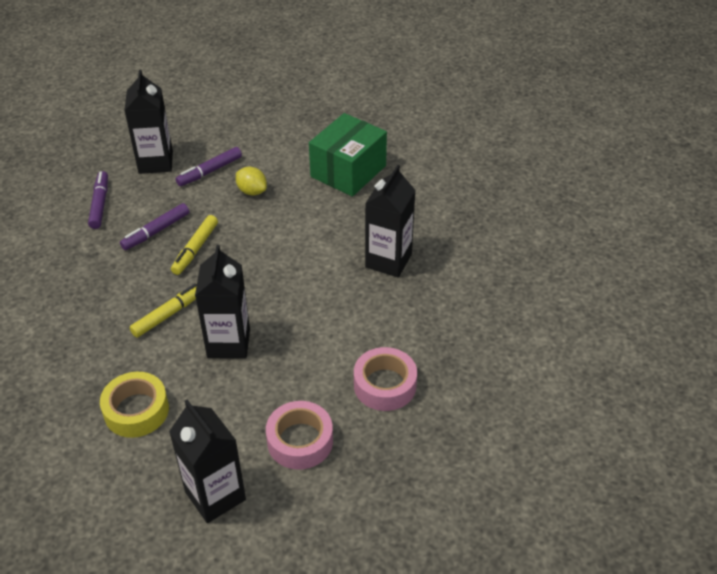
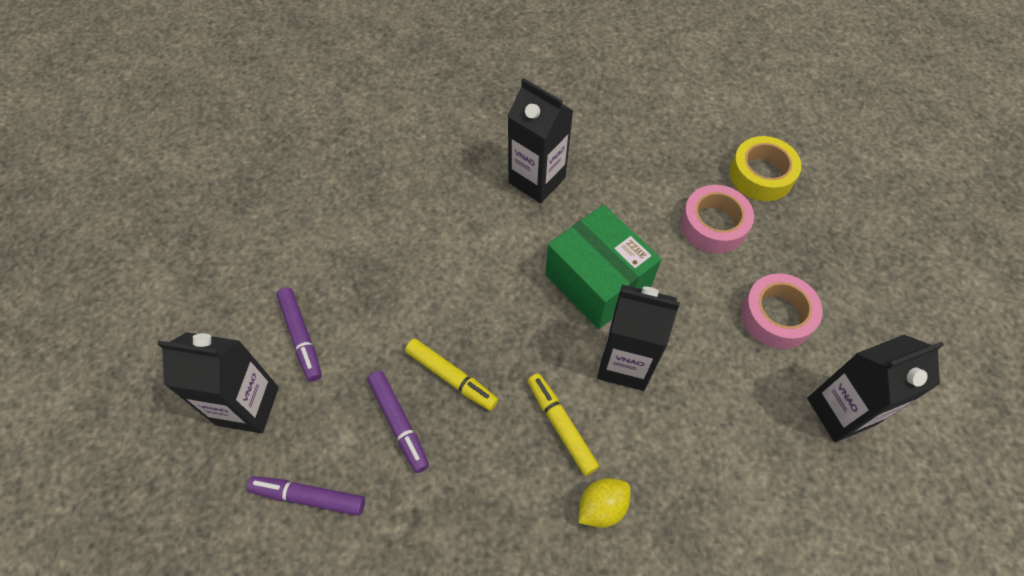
camera: 75 degrees left, 15 degrees up
yellow tape [100,372,169,438] -> yellow tape moved to [729,136,801,201]
yellow lemon [236,167,267,196] -> yellow lemon moved to [578,478,631,528]
green box [309,113,387,197] -> green box moved to [545,205,661,329]

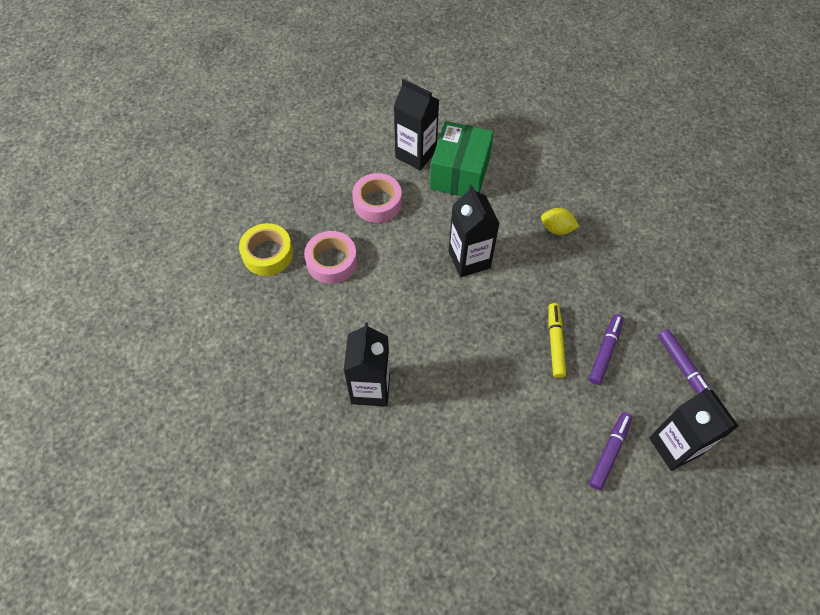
camera: 125 degrees left, 0 degrees up
yellow marker [527,373,599,476] -> none
green box [545,205,661,329] -> green box moved to [430,121,494,196]

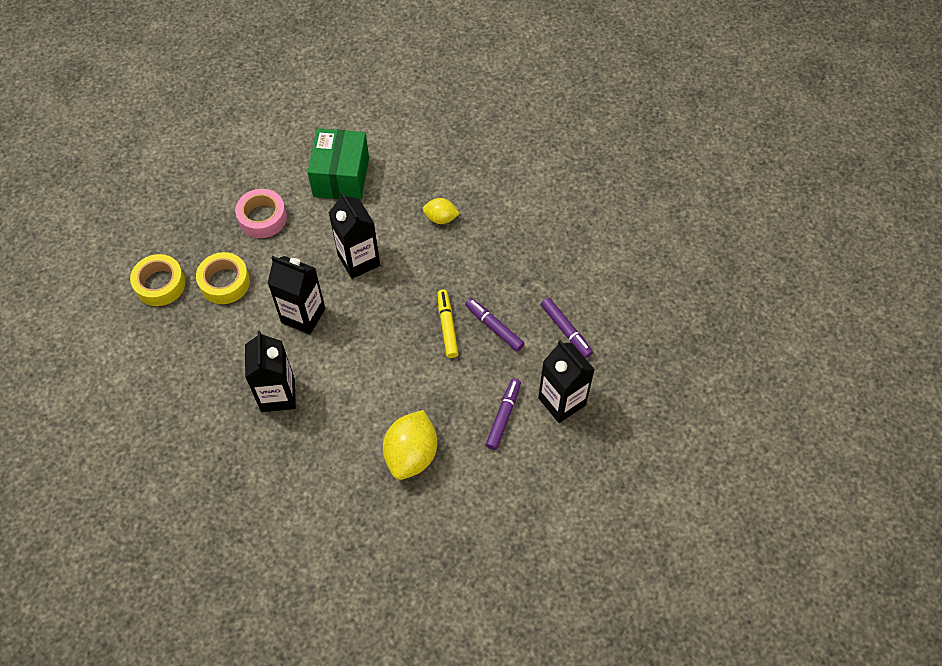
camera: 10 degrees left, 0 degrees up
pink tape [304,231,357,284] -> yellow tape [196,252,250,304]
black carton [394,79,439,170] -> black carton moved to [267,256,325,335]
purple marker [589,314,624,385] -> purple marker turned 60 degrees counterclockwise [465,298,525,352]
none -> yellow lemon [383,410,437,480]

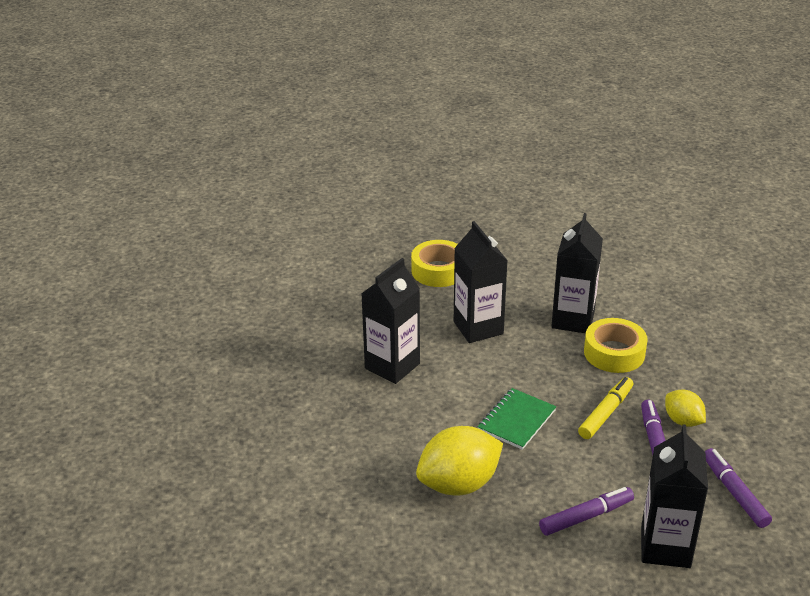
camera: 45 degrees right, 25 degrees down
yellow tape [130,254,186,306] -> yellow tape moved to [584,318,648,373]
pink tape [235,189,287,238] -> none
green box [307,128,369,201] -> none
yellow lemon [423,198,460,224] -> yellow lemon moved to [665,389,706,427]
purple marker [541,298,593,358] -> purple marker turned 150 degrees clockwise [705,448,772,528]
none -> green notebook [478,388,556,450]

